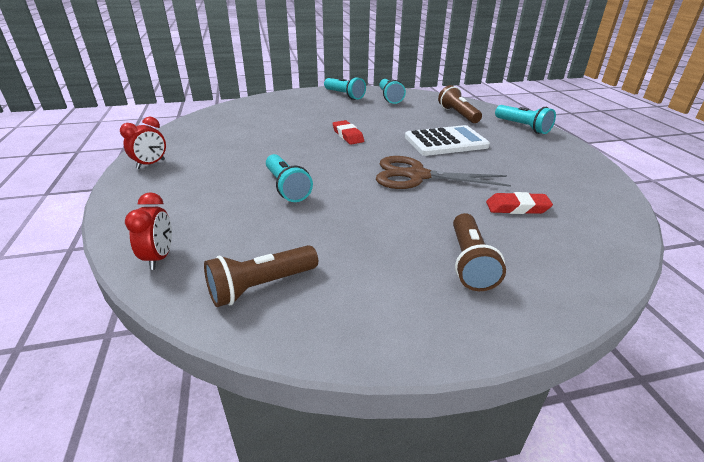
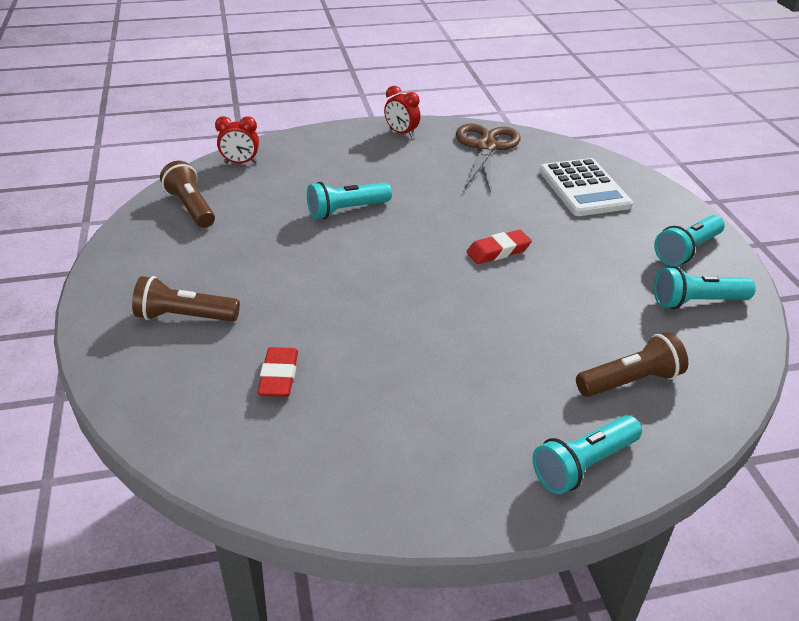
camera: 90 degrees right, 5 degrees up
brown scissors [376,156,511,189] -> brown scissors moved to [456,123,521,193]
white calculator [405,125,490,156] -> white calculator moved to [540,158,633,216]

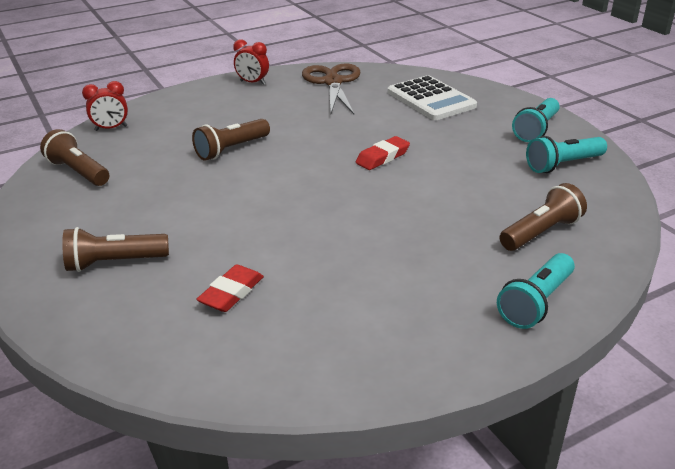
camera: 15 degrees left, 5 degrees down
red eraser [257,347,298,397] -> red eraser turned 45 degrees clockwise [196,264,264,312]
turquoise flashlight [307,182,392,219] -> brown flashlight [192,119,270,161]

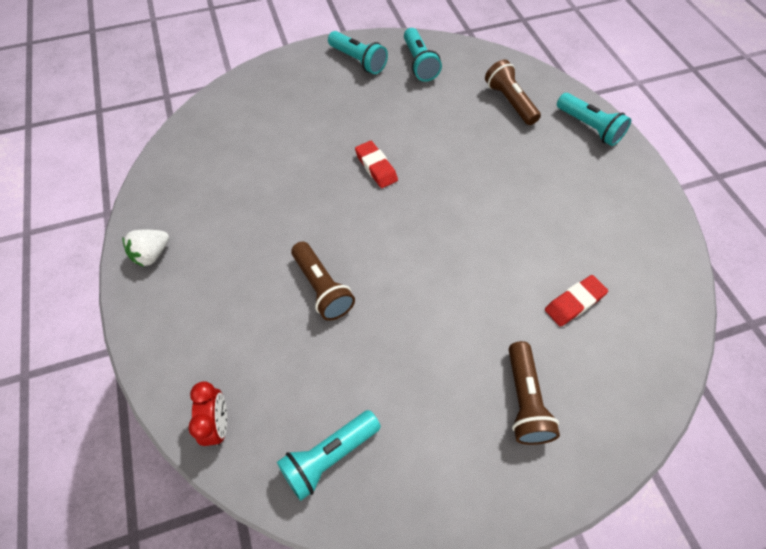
camera: 80 degrees left, 25 degrees up
brown flashlight [40,129,109,186] -> turquoise flashlight [277,410,381,501]
red eraser [196,264,264,312] -> red eraser turned 75 degrees counterclockwise [545,275,608,327]
red clock [233,39,269,85] -> white strawberry [122,230,169,267]
brown scissors [302,63,360,114] -> none
white calculator [388,75,477,120] -> none

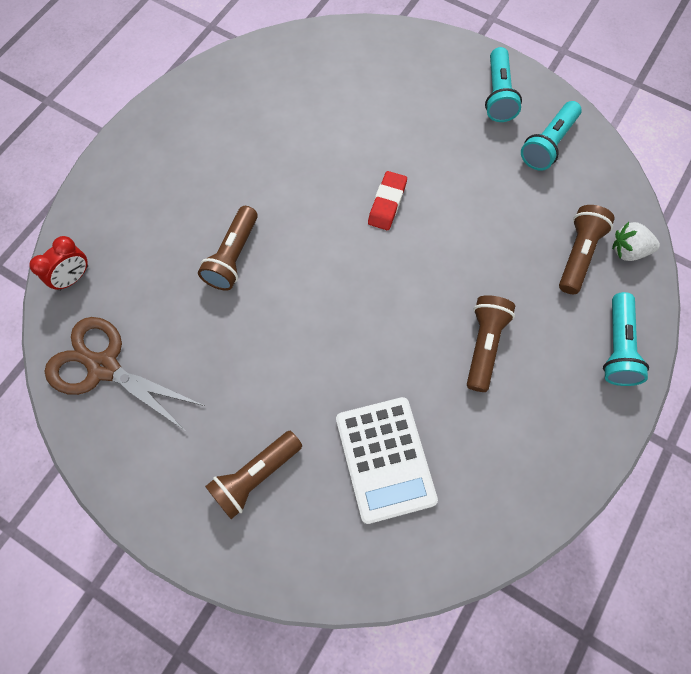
camera: 50 degrees right, 10 degrees up
white strawberry [122,230,169,267] -> white strawberry moved to [612,222,660,261]
turquoise flashlight [277,410,381,501] -> brown scissors [44,317,205,432]
red eraser [545,275,608,327] -> white calculator [336,397,438,524]
none -> brown flashlight [467,295,515,392]

